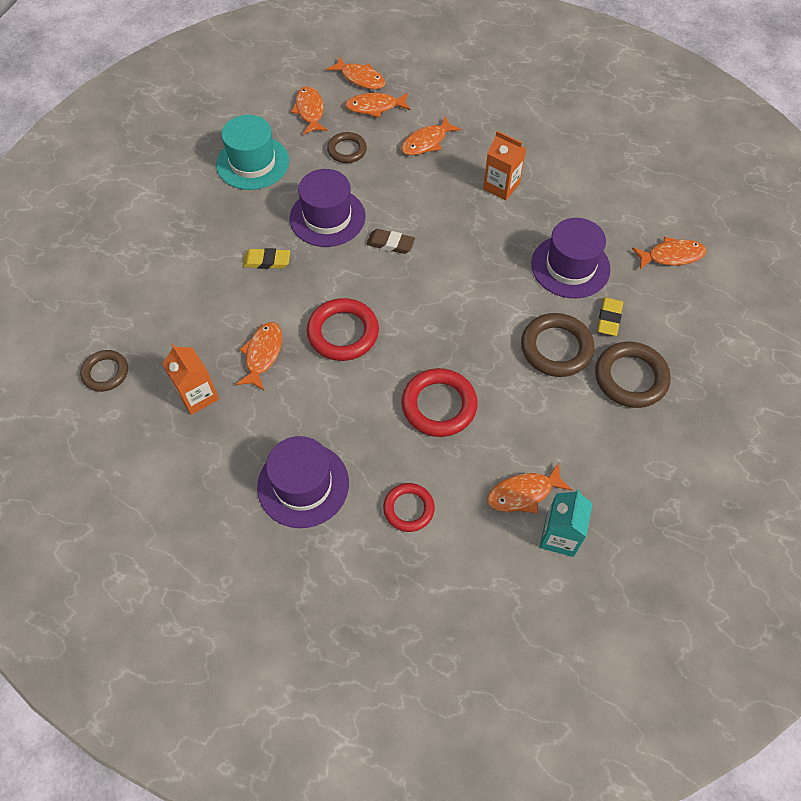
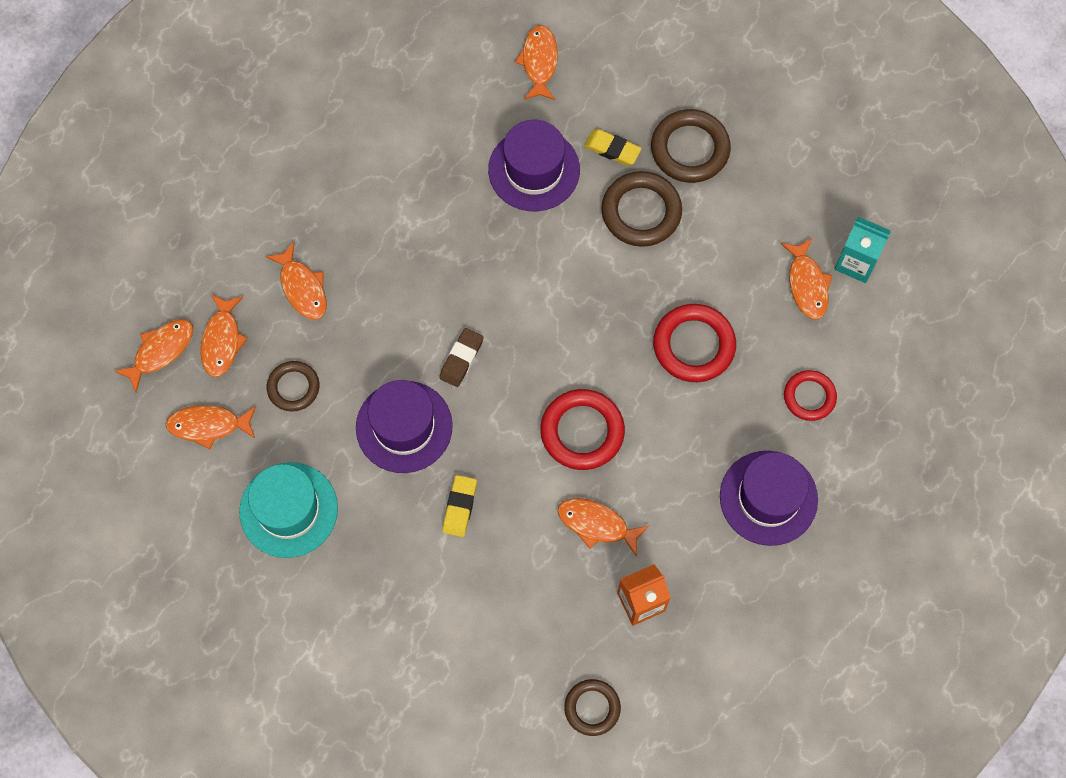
camera: 80 degrees left, 10 degrees up
orange carton [483,131,527,200] -> none

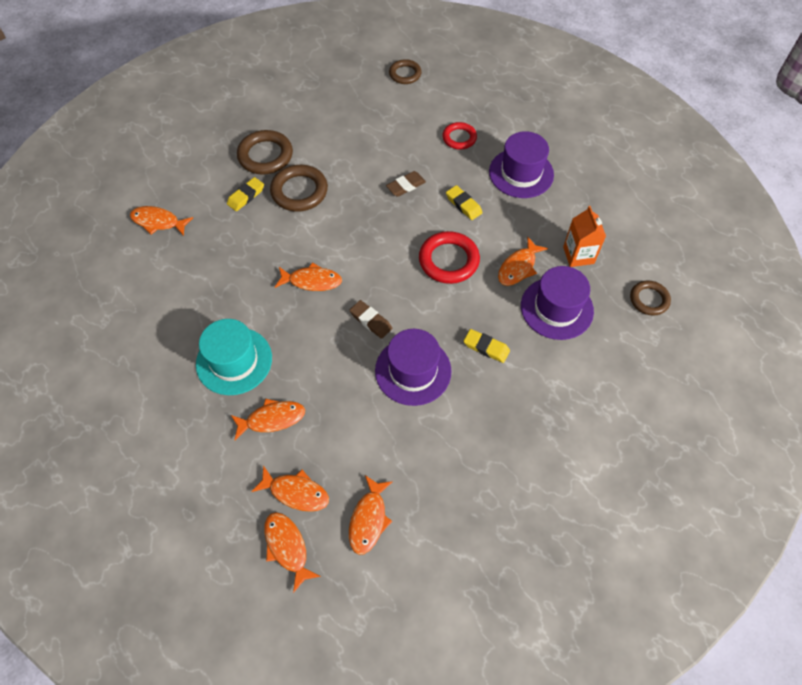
camera: 75 degrees left, 10 degrees down
turquoise hat [239,462,338,558] -> turquoise hat moved to [196,319,272,395]
brown ring [267,361,319,411] -> brown ring moved to [389,59,421,84]
purple hat [488,120,580,211] -> purple hat moved to [521,266,594,340]
red ring [653,304,736,382] -> brown eraser [386,171,426,197]
orange fish [781,238,833,320] -> orange fish moved to [275,262,342,291]
turquoise carton [835,217,891,283] -> none
none -> yellow eraser [446,185,483,220]

